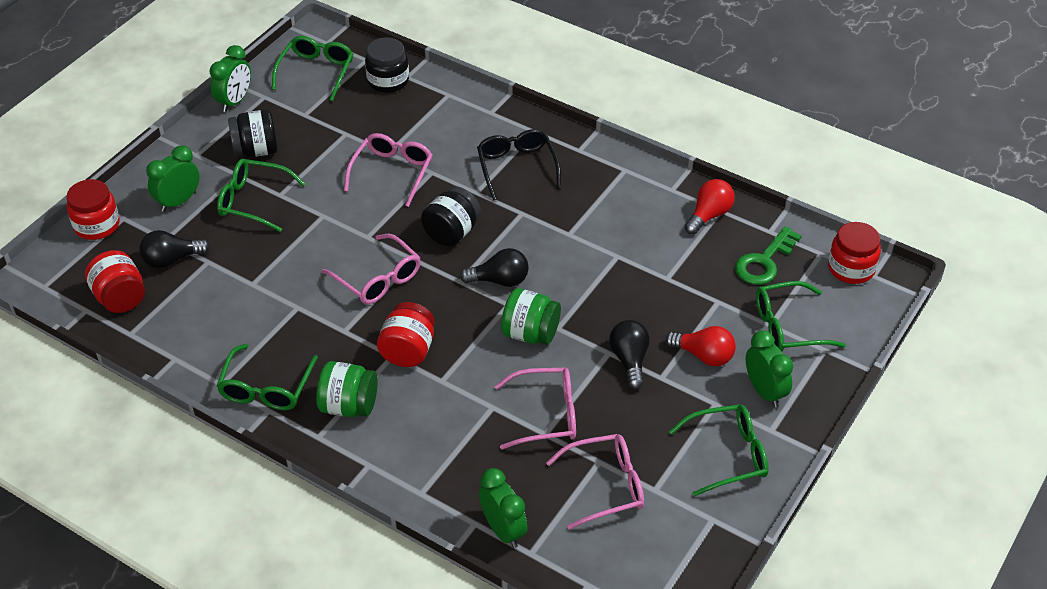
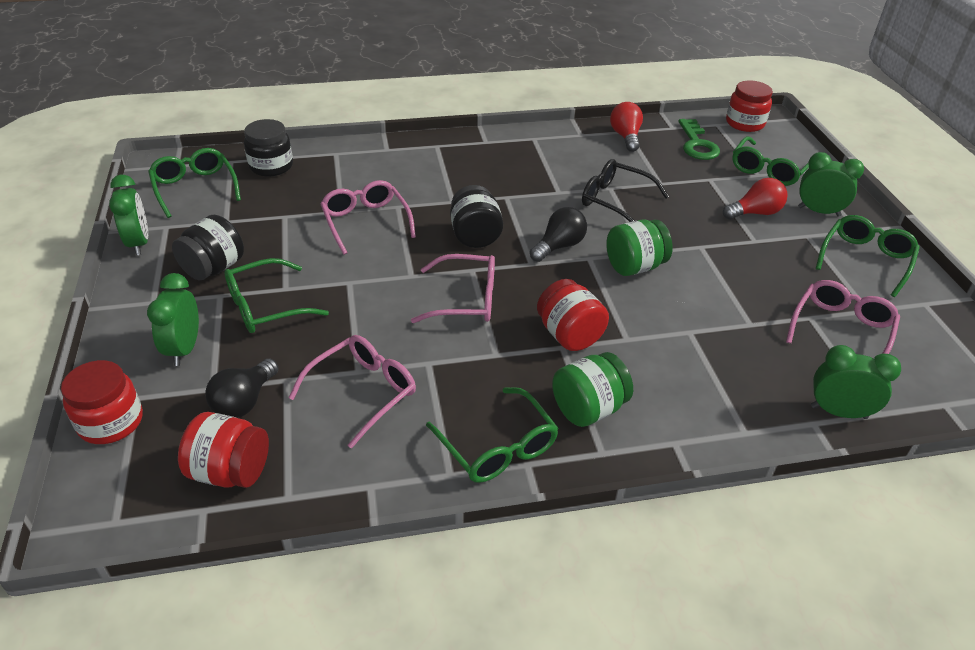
camera: 45 degrees left, 5 degrees down
black glasses [477,129,561,200] -> black glasses moved to [582,159,669,222]
pink glasses [495,368,576,450] -> pink glasses moved to [289,335,416,449]
black light bulb [609,320,650,389] -> none

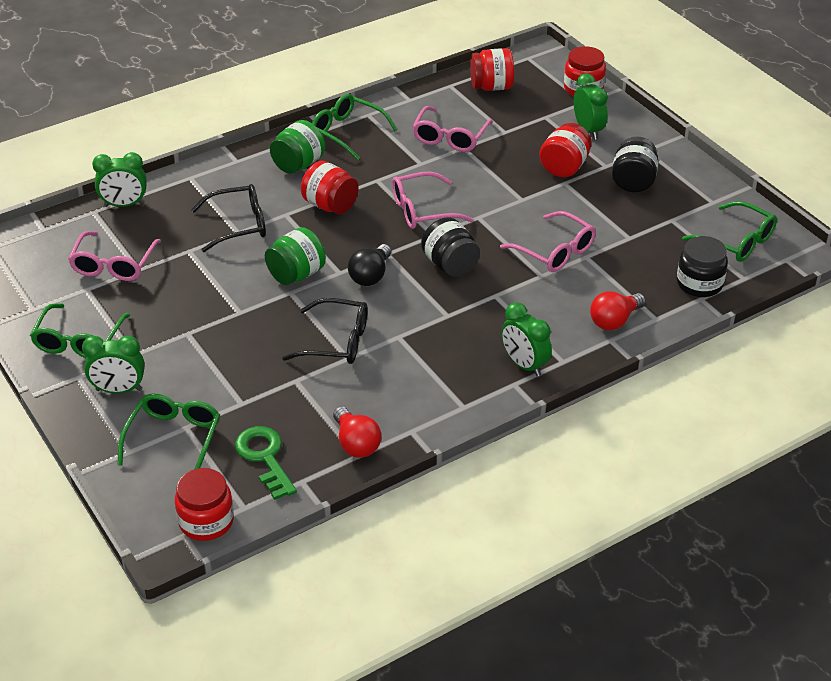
camera: 160 degrees right, 0 degrees up
green clock [109,175,148,255] -> green clock moved to [501,302,552,377]
black light bulb [205,358,279,418] -> none
green glasses [224,258,329,333] -> red jar [539,123,592,177]
red light bulb [723,178,788,220] -> red light bulb moved to [590,291,646,330]
none -> black glasses [191,184,266,252]

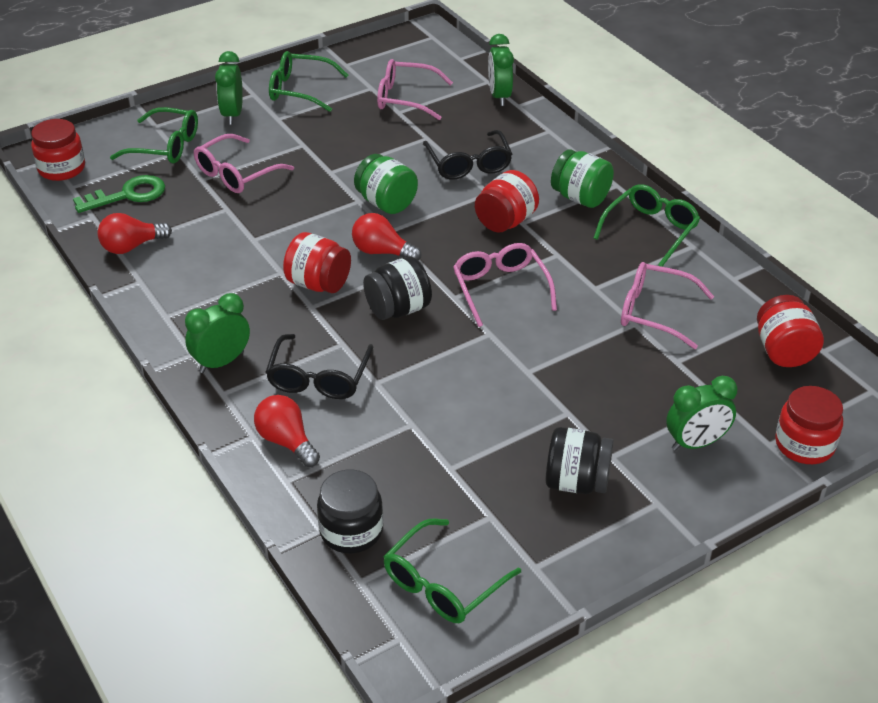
camera: 90 degrees right, 0 degrees up
black glasses [282,298,368,364] -> black glasses moved to [266,334,373,399]
black light bulb [348,244,391,286] -> red light bulb [352,213,421,260]
pink glasses [500,211,596,272] -> pink glasses moved to [194,134,294,193]
red jar [539,123,592,177] -> red jar moved to [283,232,351,293]

